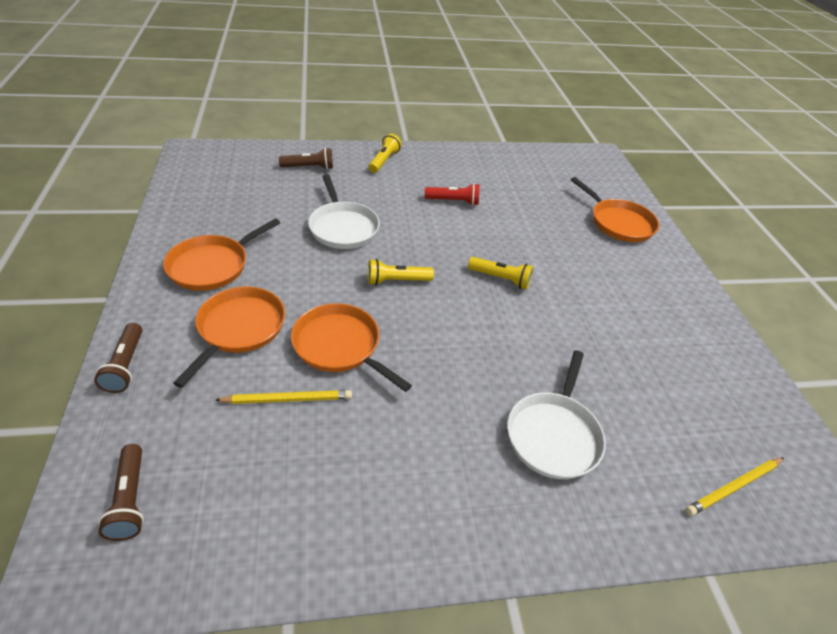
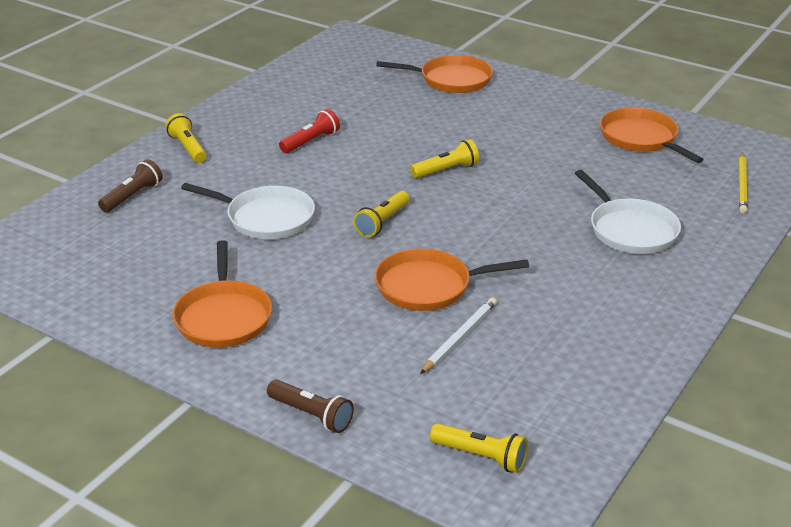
camera: 45 degrees left, 10 degrees down
brown flashlight [98,444,144,541] -> yellow flashlight [430,423,528,473]
orange pan [173,287,285,388] -> orange pan moved to [600,108,704,163]
yellow pencil [216,390,352,404] -> white pencil [420,298,497,374]

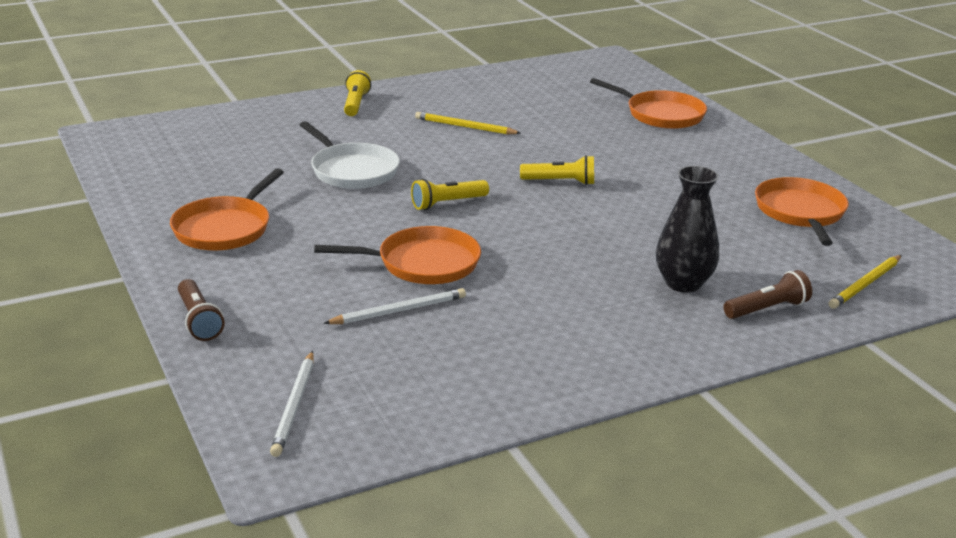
camera: 30 degrees right, 5 degrees down
brown flashlight [98,159,163,212] -> brown flashlight moved to [723,270,812,319]
red flashlight [279,109,340,153] -> yellow pencil [415,112,521,134]
orange pan [375,248,529,311] -> orange pan turned 150 degrees clockwise [314,226,481,284]
yellow flashlight [430,423,528,473] -> white pencil [270,351,314,457]
white pan [575,170,681,254] -> black vase [656,166,719,293]

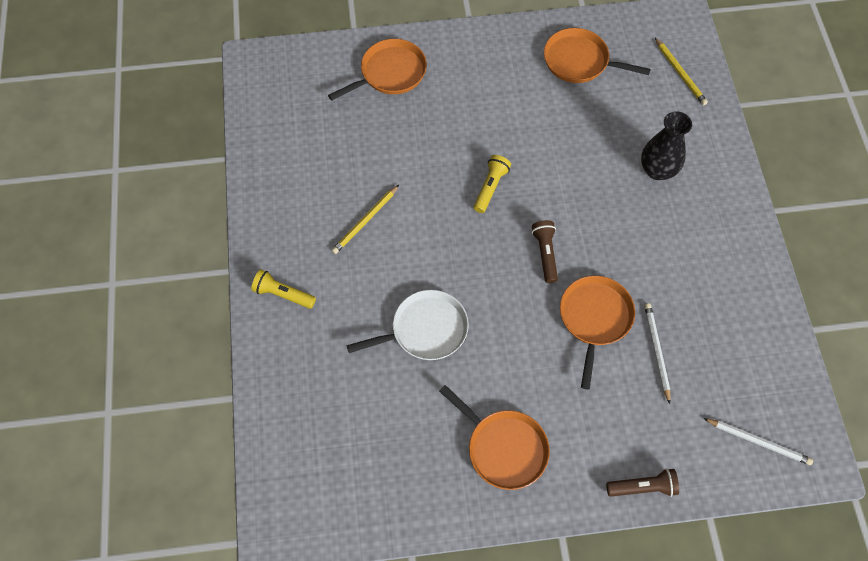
camera: 70 degrees left, 35 degrees up
yellow flashlight [411,179,489,210] -> none
brown flashlight [723,270,812,319] -> brown flashlight moved to [532,220,558,283]

